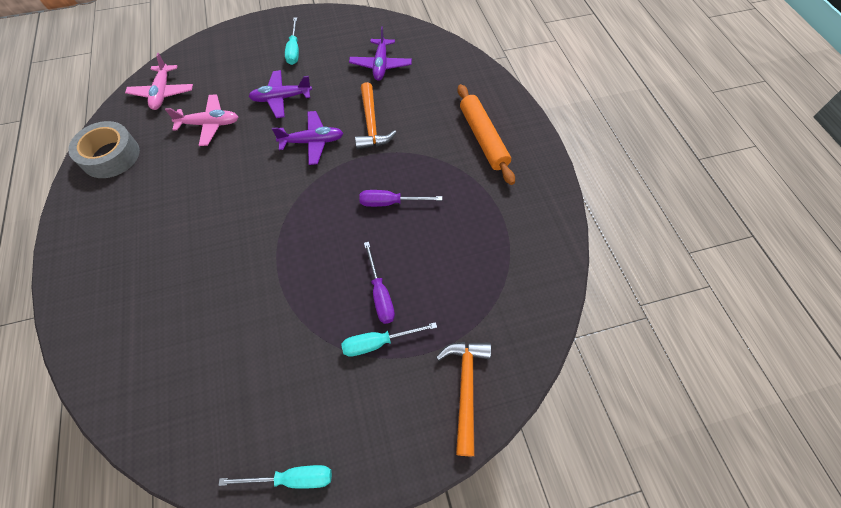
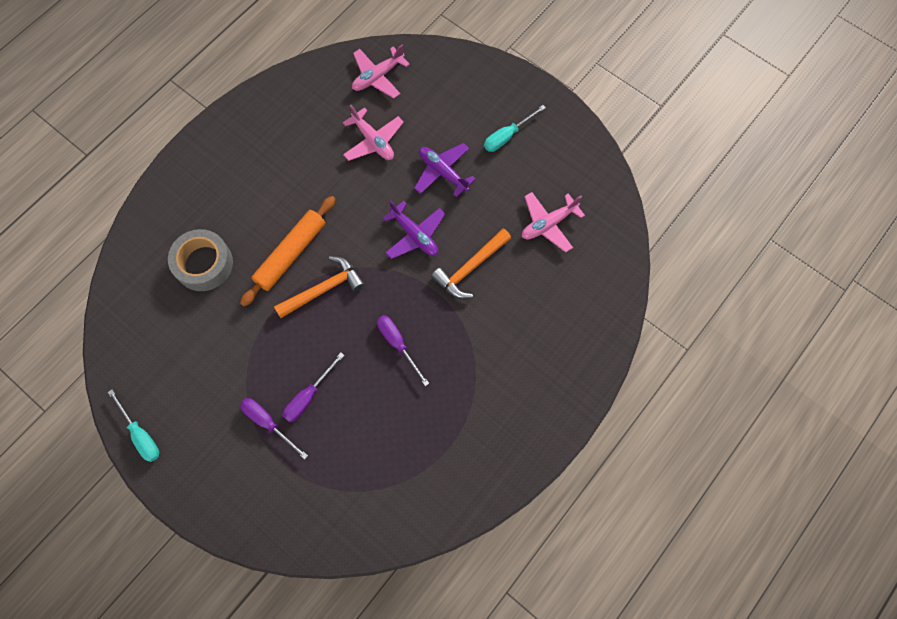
camera: 55 degrees right, 10 degrees up
grey tape [68,121,140,178] -> grey tape moved to [168,229,233,291]
turquoise screwdriver [341,322,437,357] -> purple screwdriver [240,398,308,460]
purple plane [349,26,412,81] -> pink plane [522,192,585,253]
orange hammer [436,342,491,456] -> orange hammer moved to [274,256,365,318]
orange rolling pin [457,84,515,185] -> orange rolling pin moved to [240,196,336,306]

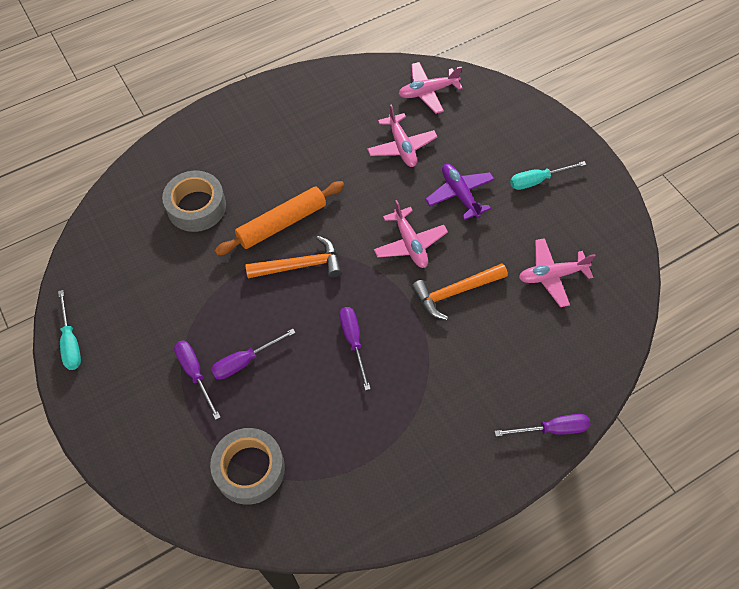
camera: 20 degrees right, 10 degrees down
purple plane [382,200,445,259] -> pink plane [374,200,448,268]
none -> grey tape [210,428,285,505]
none -> purple screwdriver [495,414,591,436]

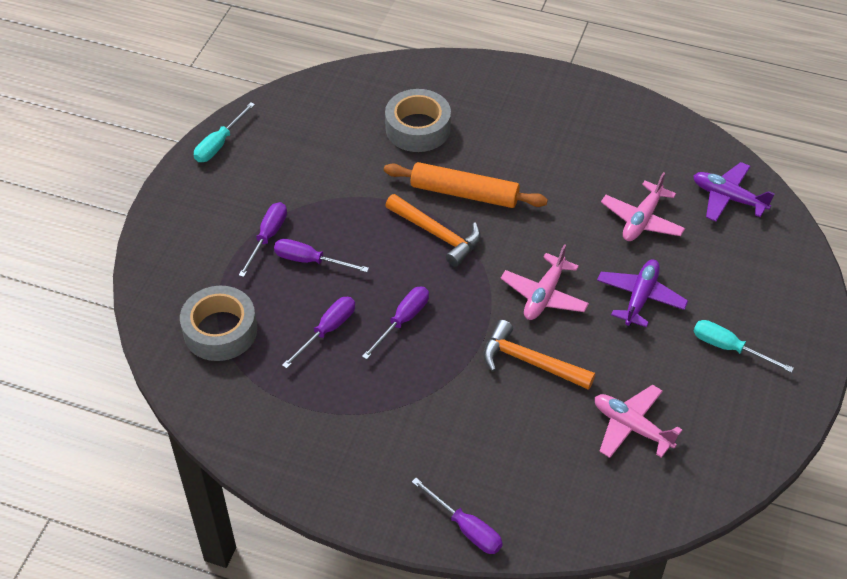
camera: 50 degrees right, 10 degrees down
pink plane [399,62,463,114] -> purple plane [693,162,775,222]
none -> purple screwdriver [282,297,355,369]

